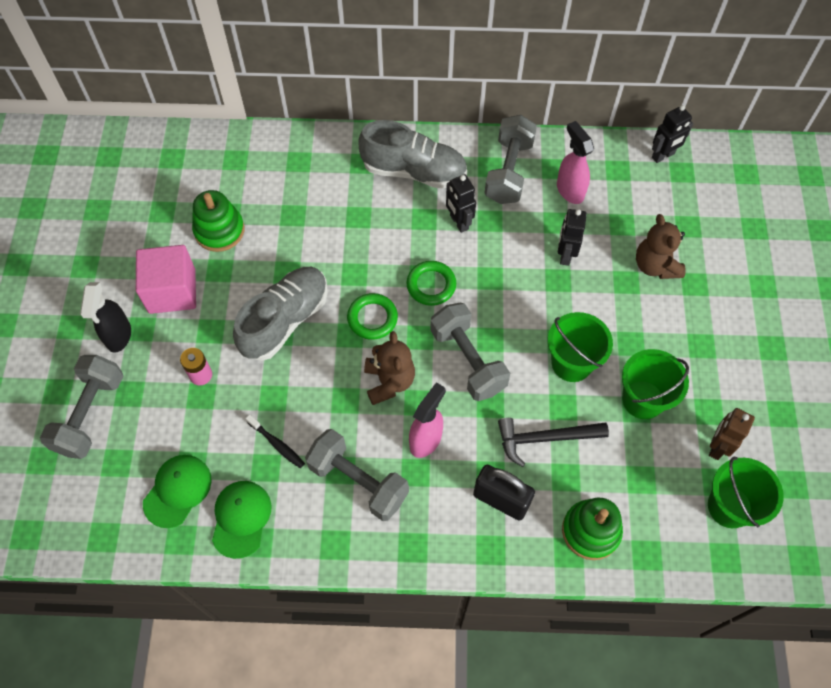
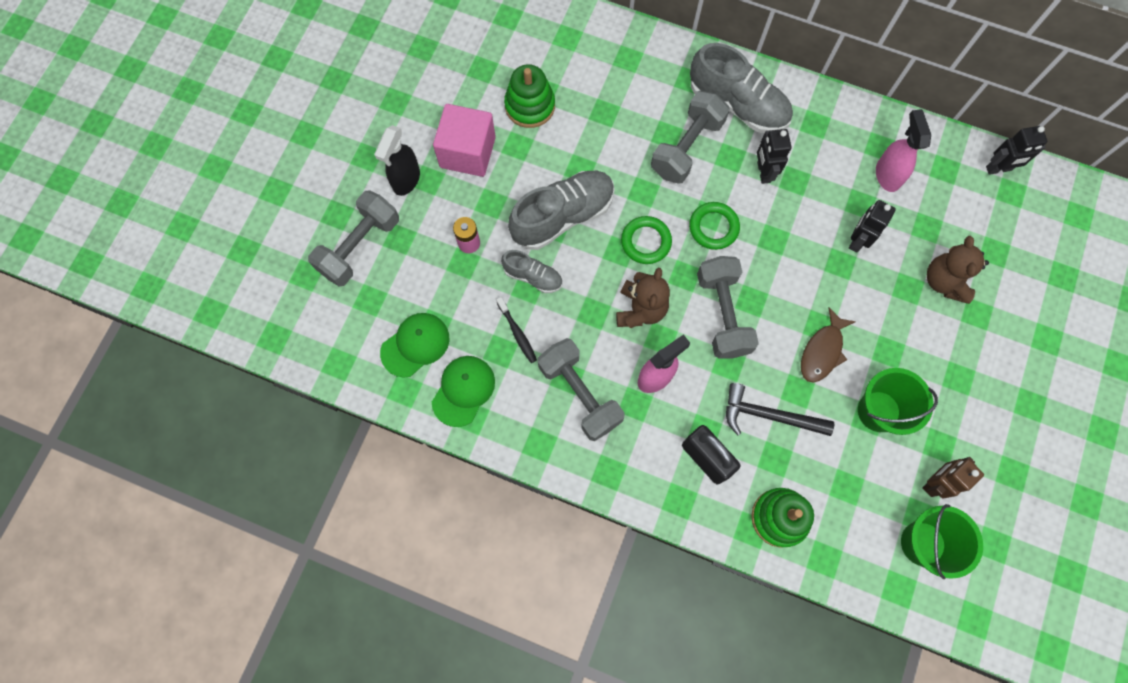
camera: 20 degrees right, 10 degrees up
grey dumbbell [484,115,537,204] -> grey dumbbell moved to [651,91,730,184]
green bucket [548,312,613,382] -> brown fish [801,307,856,383]
none -> grey shoe [501,250,562,293]

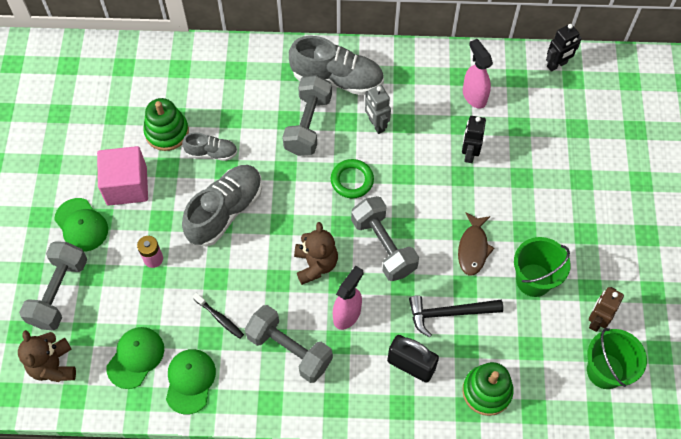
camera: 20 degrees left, 10 degrees down
black spray bottle [374,125,420,196] -> green cap [54,198,108,252]
grey shoe [501,250,562,293] -> grey shoe moved to [182,132,237,161]
green ring [621,216,672,264] -> none
black robot [757,129,791,184] -> grey robot [365,85,391,134]
brown teddy bear [927,236,989,304] -> brown teddy bear moved to [18,330,76,382]

